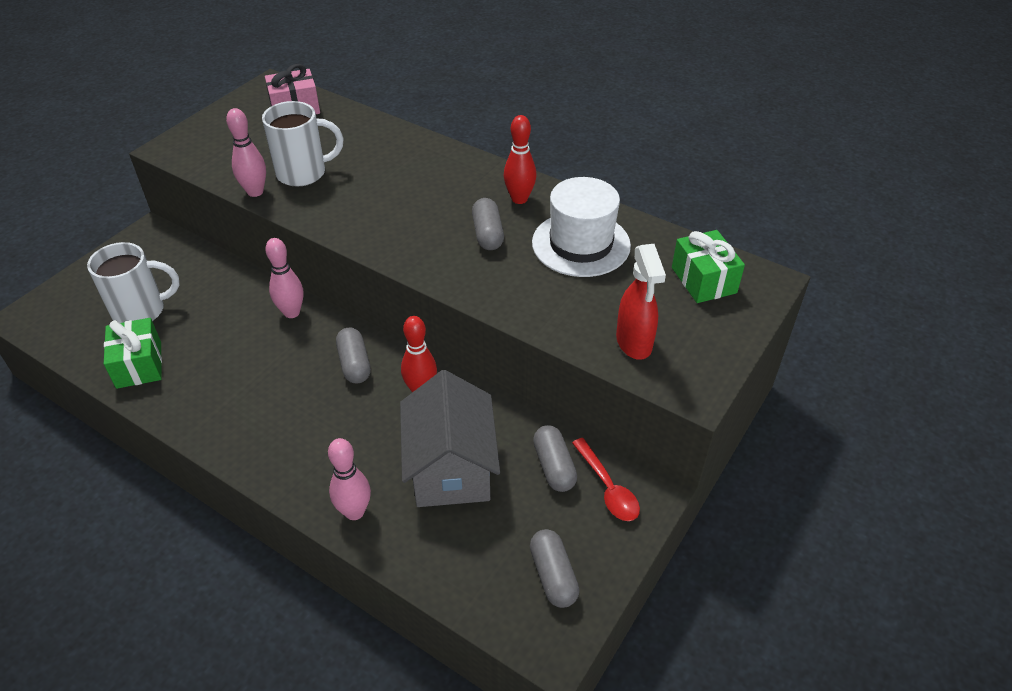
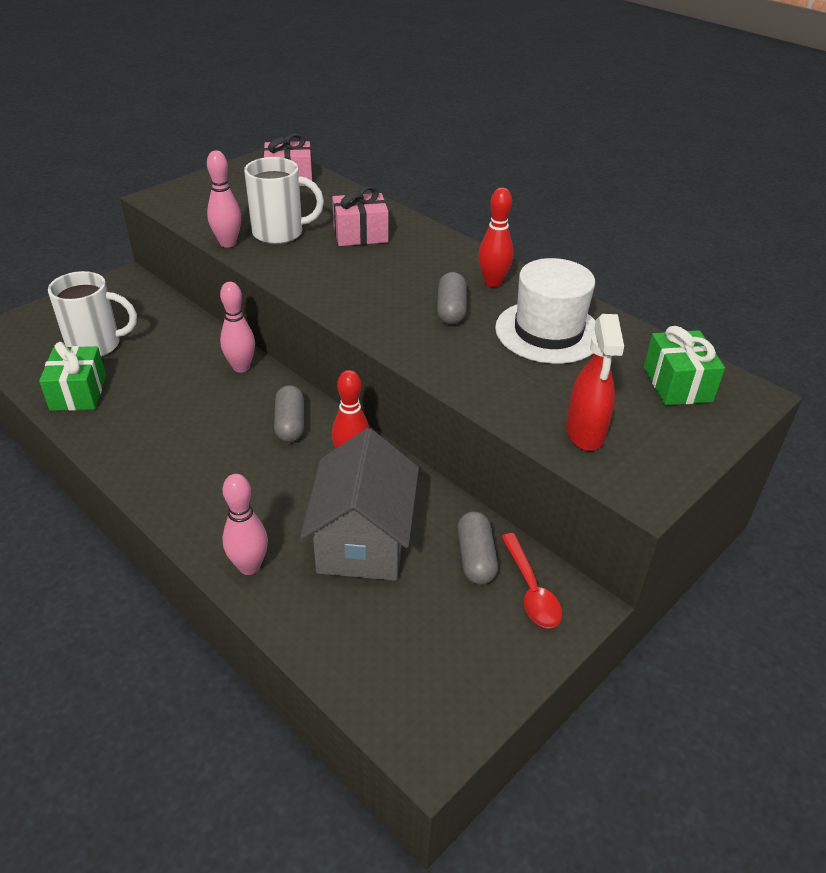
camera: 10 degrees right, 5 degrees down
grey capsule [530,529,579,608] -> none
none -> pink gift [332,186,389,246]

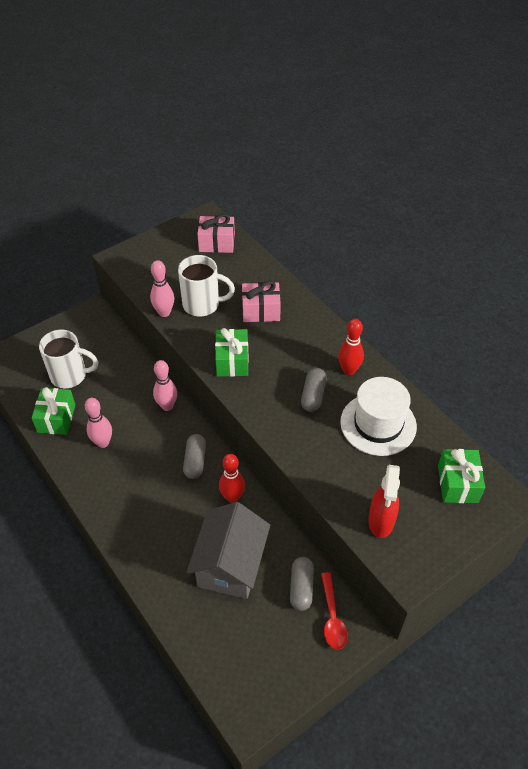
camera: 10 degrees right, 10 degrees up
pink bowling pin [222,474,268,575] -> pink bowling pin moved to [85,398,112,448]
none -> green gift [215,328,249,377]

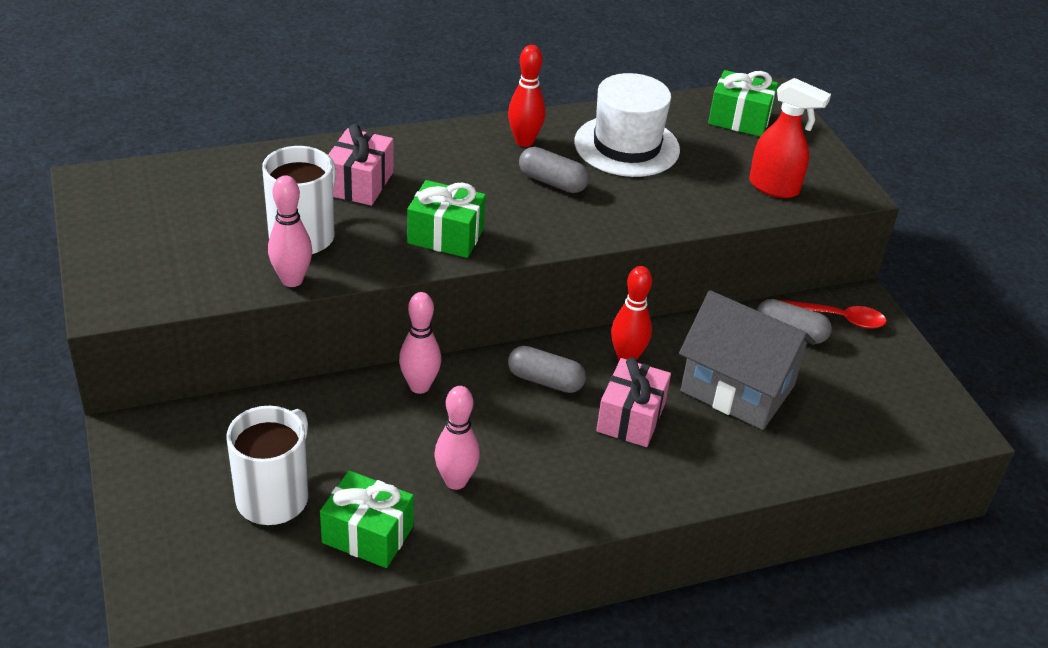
camera: 75 degrees left, 10 degrees down
pink gift [197,214,235,253] -> pink gift moved to [596,357,671,447]

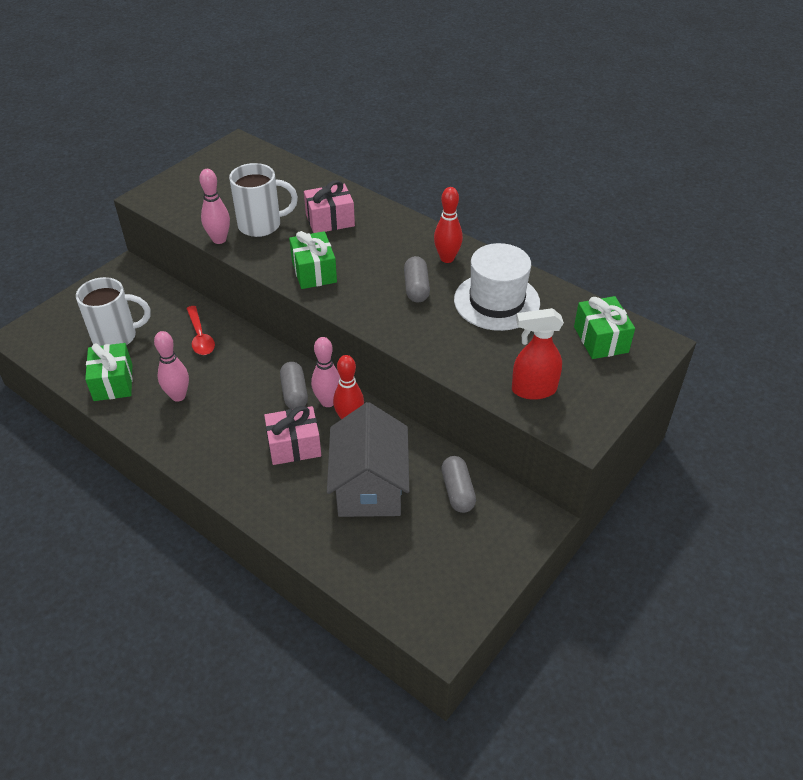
camera: 60 degrees right, 5 degrees up
pink bowling pin [399,292,441,394] -> pink bowling pin moved to [311,337,340,407]
red spray bottle [749,78,831,198] -> red spray bottle turned 90 degrees clockwise [512,308,564,400]
red spoon [779,300,887,329] -> red spoon moved to [186,306,215,355]

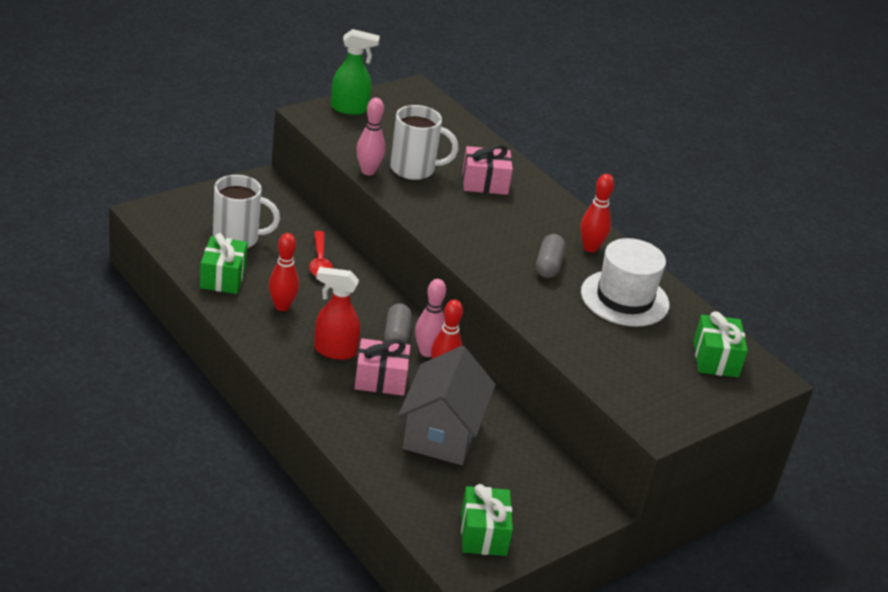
camera: 10 degrees right, 10 degrees down
pink bowling pin [154,331,189,402] -> red bowling pin [269,233,299,311]
green gift [289,231,337,289] -> green gift moved to [461,484,513,556]
grey capsule [441,456,476,513] -> none
red spray bottle [512,308,564,400] -> red spray bottle moved to [314,267,360,360]
none -> green spray bottle [331,29,380,115]

